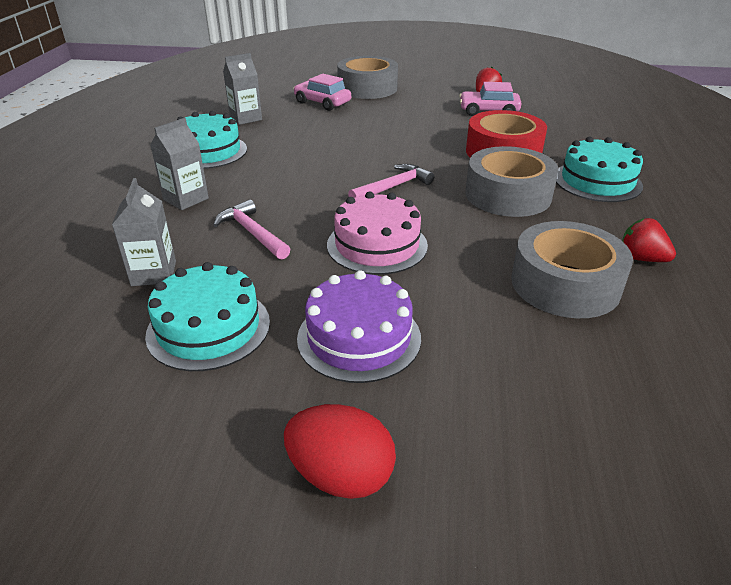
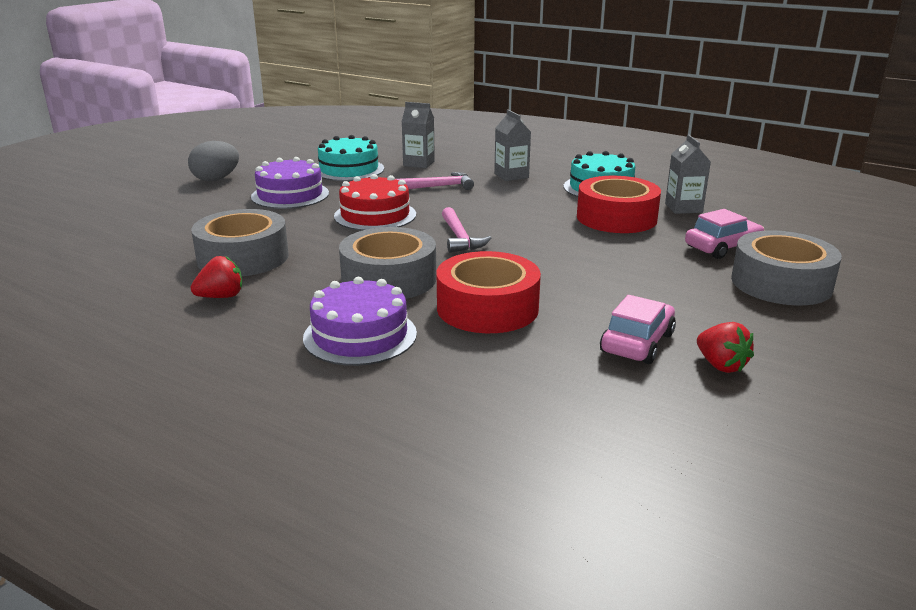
camera: 115 degrees right, 10 degrees down
red egg [284,404,396,499] -> grey egg [188,141,239,181]
pink cake [327,191,428,275] -> red cake [334,174,416,231]
turquoise cake [556,137,643,202] -> purple cake [303,277,417,366]
none -> red tape [577,176,661,233]

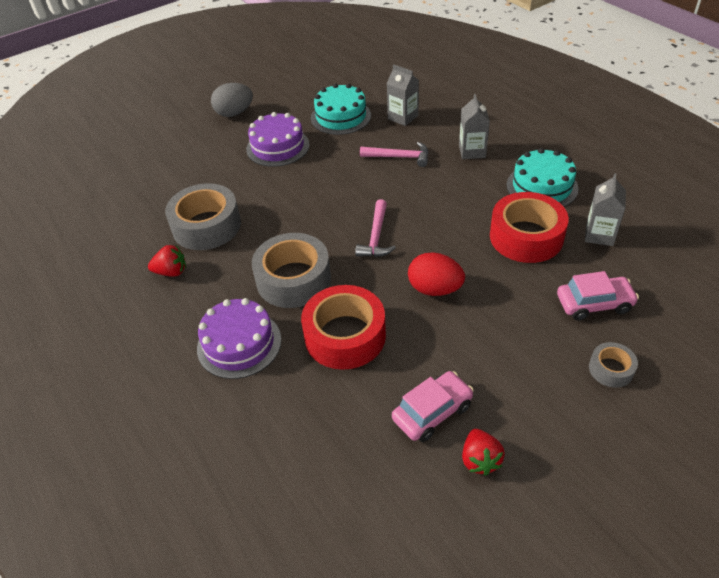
camera: 25 degrees right, 20 degrees up
red cake [334,174,416,231] -> none
grey tape [731,230,842,306] -> grey tape [589,342,638,388], size x0.50
none -> red egg [408,252,465,296]

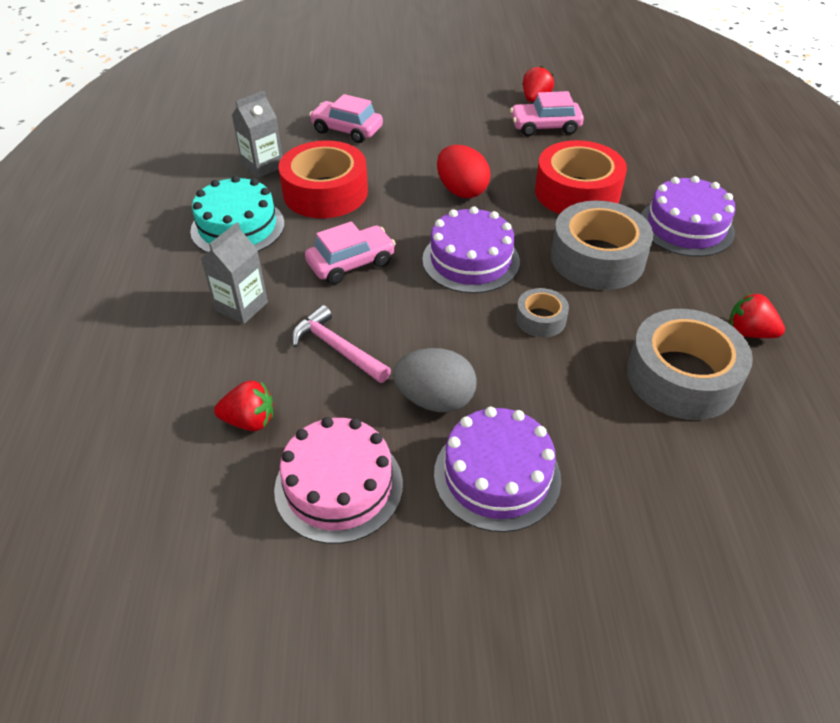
camera: 150 degrees left, 0 degrees up
grey egg [211,83,253,117] -> grey egg moved to [393,348,477,412]
turquoise cake [311,83,371,135] -> pink cake [274,417,403,544]
pink hammer [355,199,396,257] -> purple cake [422,206,520,293]
grey carton [387,64,419,126] -> red strawberry [214,380,273,431]
grey tape [589,342,638,388] -> grey tape moved to [516,288,569,337]
none -> pink car [305,221,396,284]

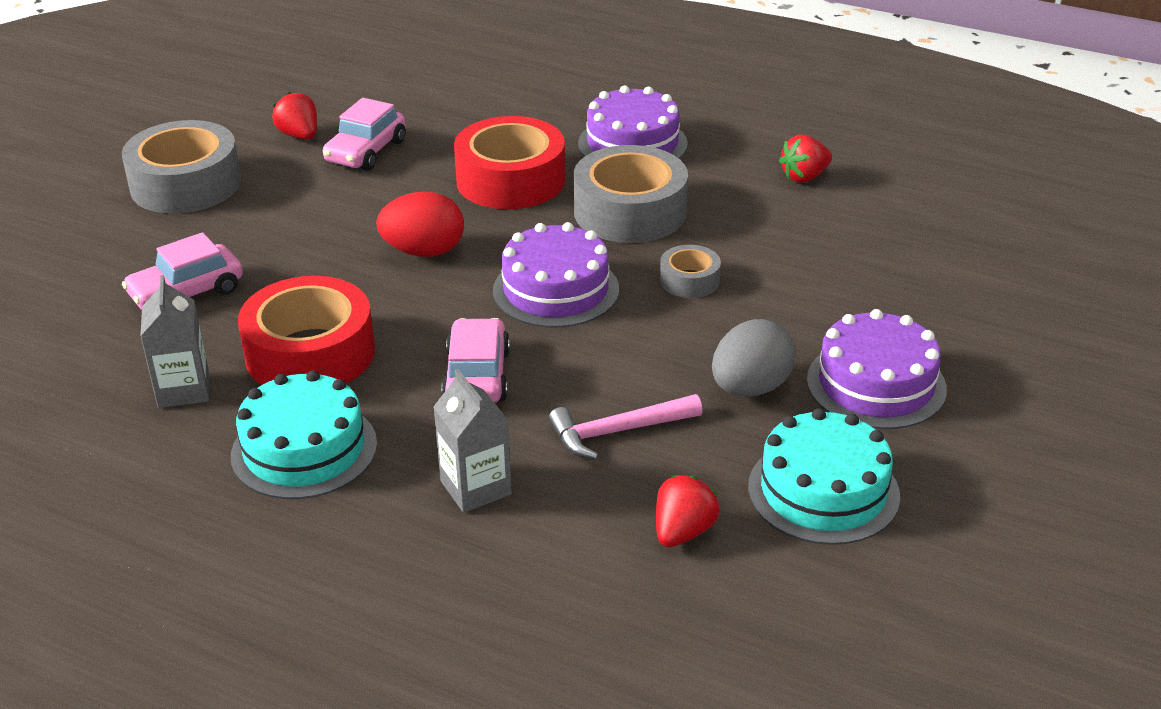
camera: 60 degrees left, 10 degrees down
pink cake [274,417,403,544] -> turquoise cake [748,408,900,545]
grey tape [627,309,753,420] -> grey tape moved to [122,120,241,214]

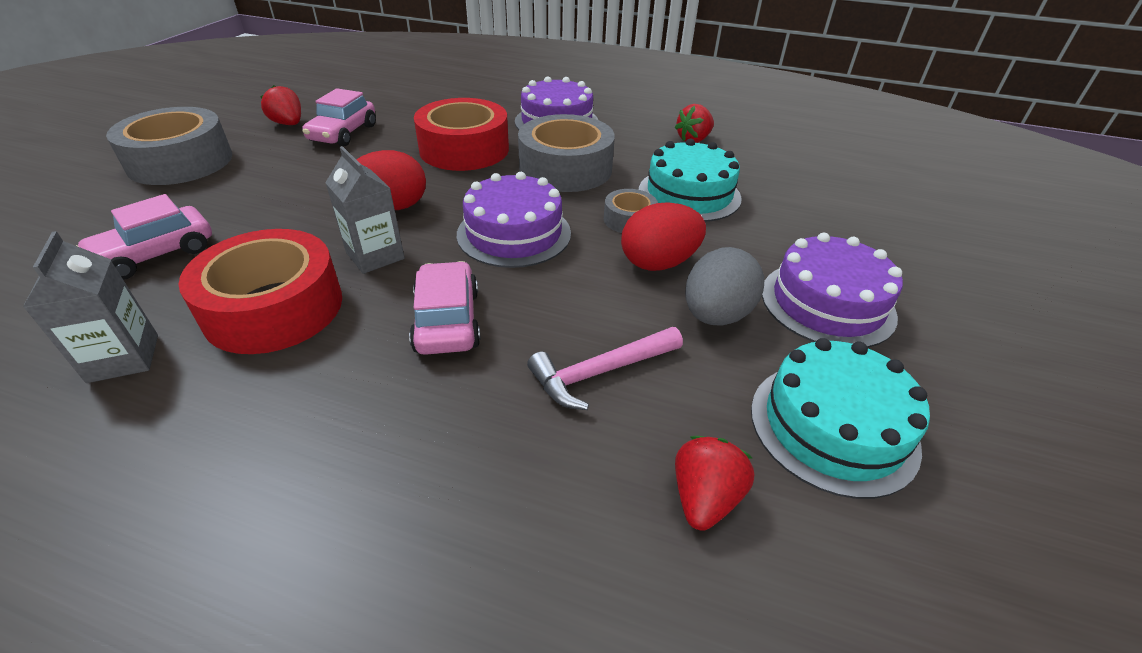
camera: 10 degrees left, 5 degrees up
turquoise cake [231,370,377,499] -> turquoise cake moved to [639,139,742,222]
grey carton [433,369,512,513] -> grey carton moved to [325,146,405,274]
none -> red egg [621,202,706,271]

